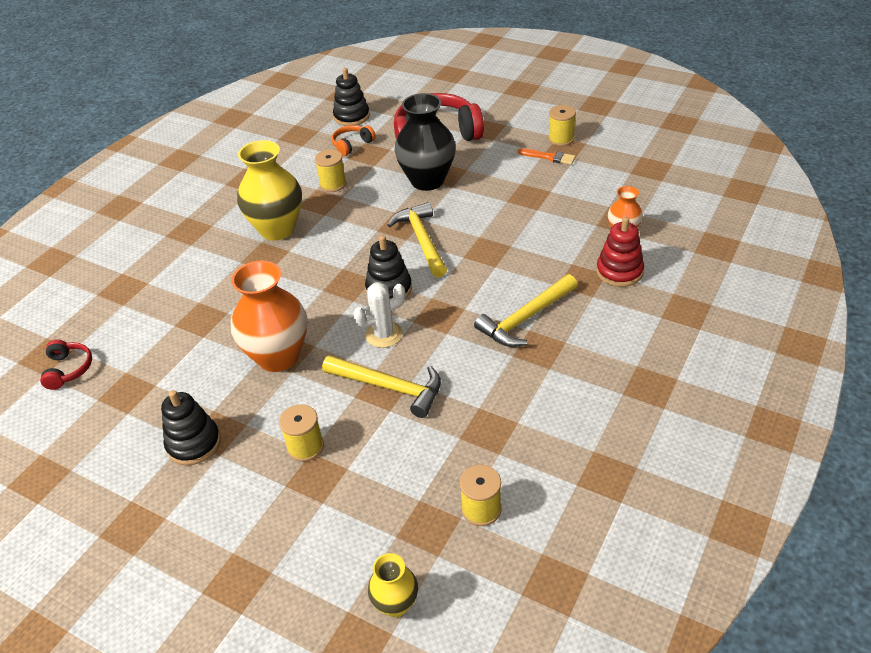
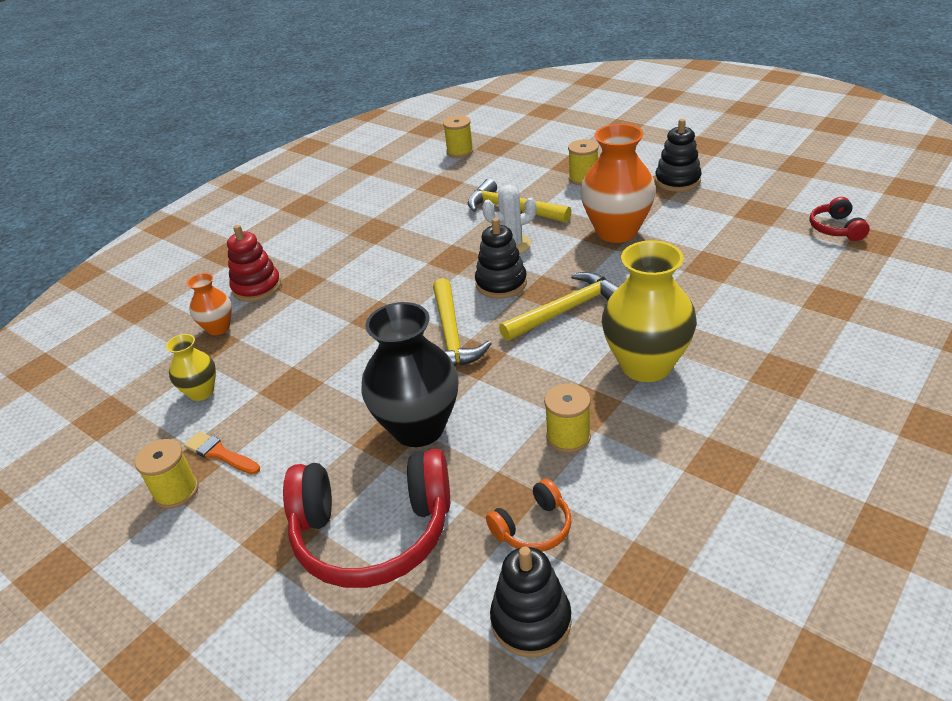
camera: 170 degrees left, 5 degrees down
yellow vase [368,553,418,617] -> yellow vase moved to [166,334,216,401]
yellow hammer [474,274,577,347] -> yellow hammer moved to [499,272,619,341]

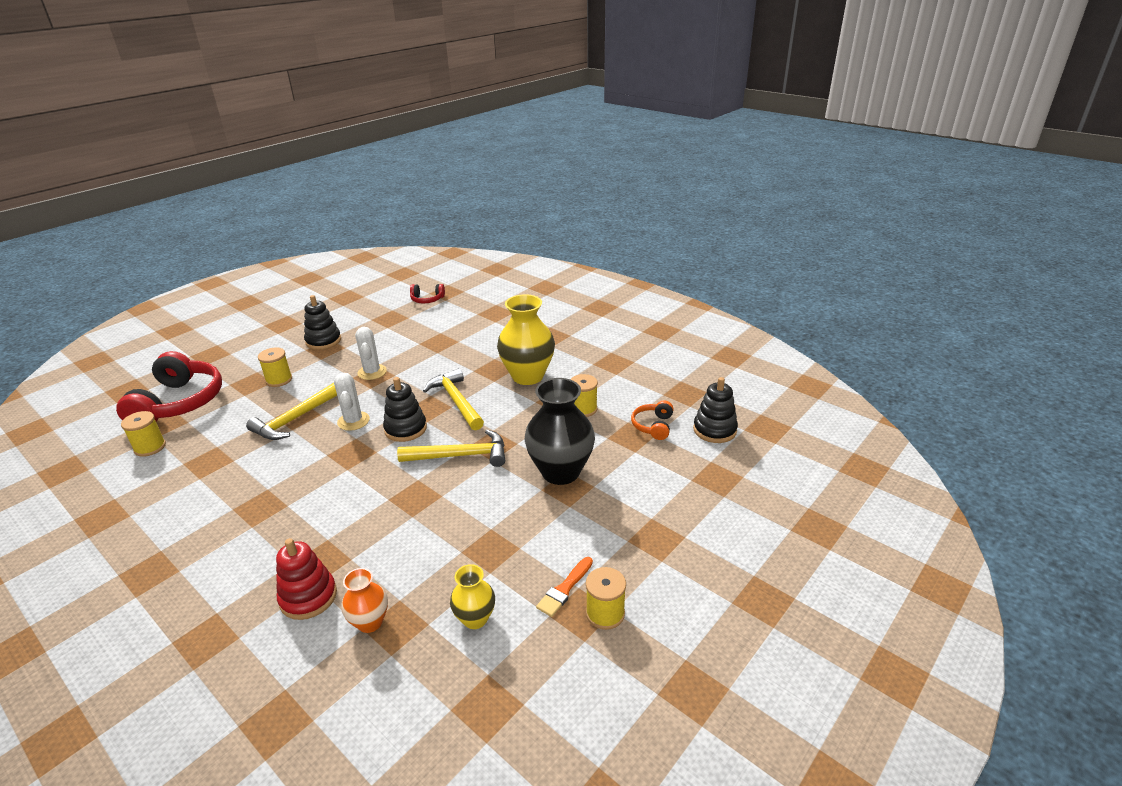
camera: 90 degrees left, 5 degrees down
red headphones [283,449,450,588] -> red headphones moved to [116,351,222,422]
orange headphones [486,479,572,552] -> orange headphones turned 135 degrees counterclockwise [631,400,674,440]
orange vase [580,124,656,243] -> white cactus [355,327,387,380]

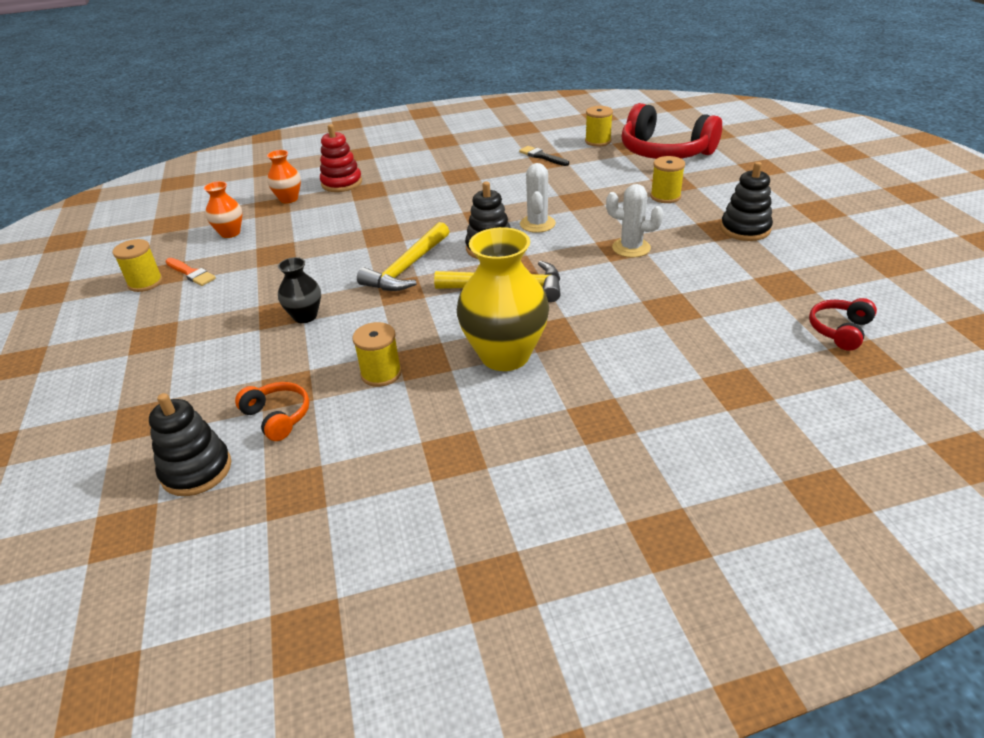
camera: 125 degrees right, 5 degrees up
yellow hammer [246,383,337,440] -> none
white cactus [334,373,370,431] -> white cactus turned 75 degrees clockwise [520,163,556,233]
yellow vase [450,564,495,629] -> orange vase [204,181,242,238]
black vase [525,378,595,485] -> black vase [278,257,321,323], size x0.52
orange brush [536,557,593,617] -> orange brush turned 150 degrees clockwise [165,258,216,286]
none -> black brush [519,146,569,166]

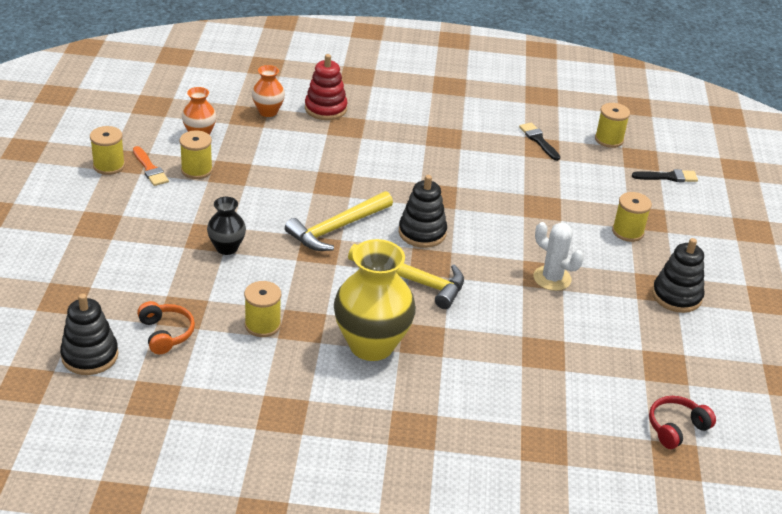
camera: 15 degrees right, 0 degrees up
white cactus [520,163,556,233] -> none
red headphones [622,103,722,159] -> black brush [632,169,698,182]
none -> yellow spool [179,130,213,179]

